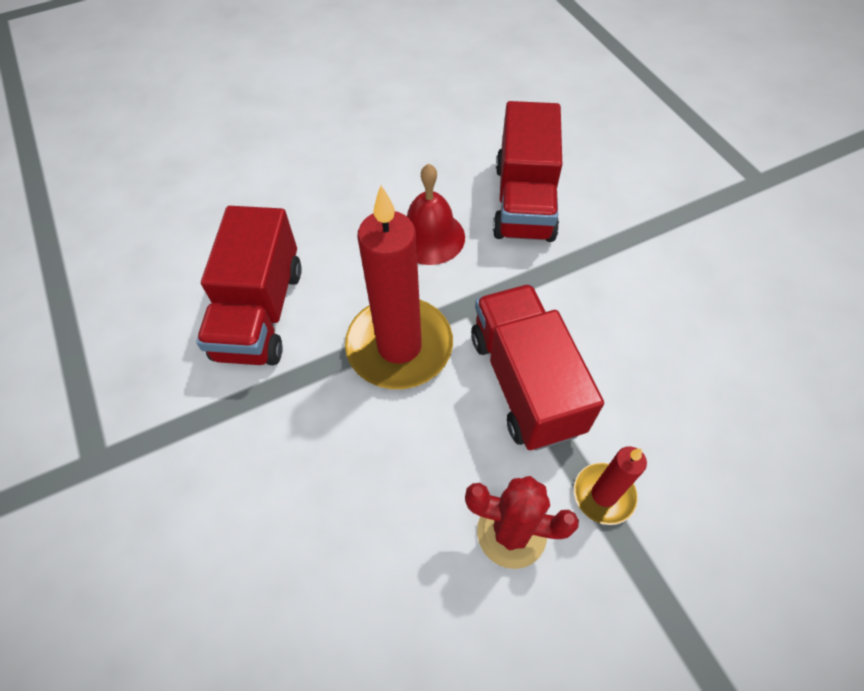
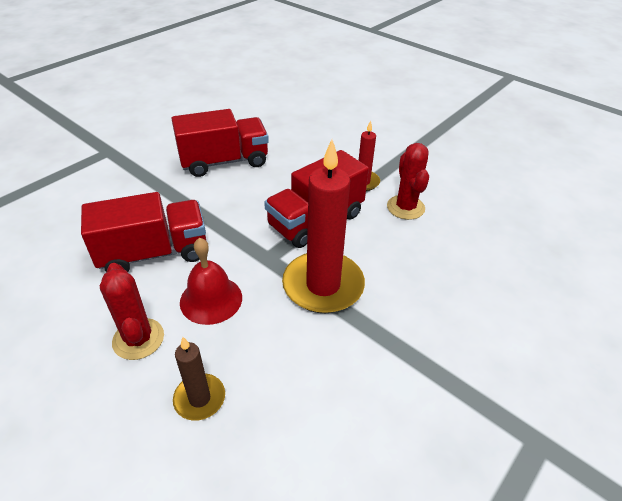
camera: 115 degrees left, 15 degrees down
red truck [196,206,302,365] -> red truck moved to [172,109,269,177]
none -> red cactus [100,263,164,360]
none -> brown candle [173,337,225,421]

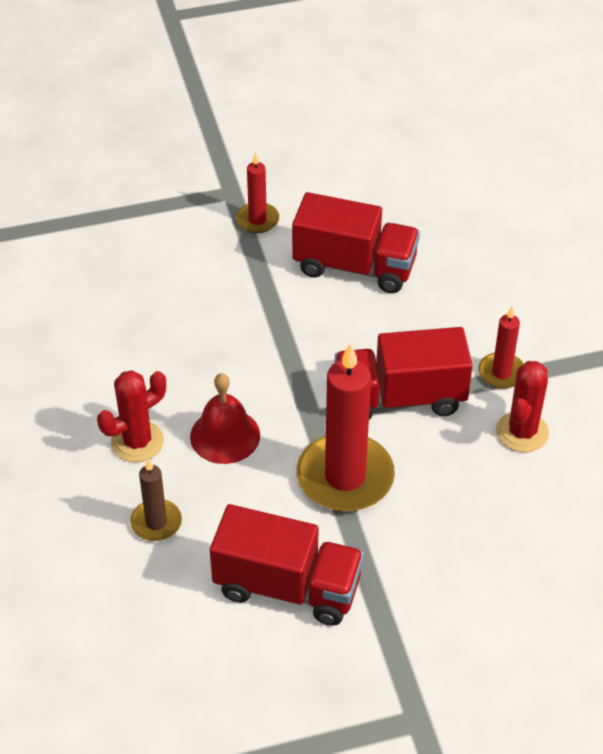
camera: 35 degrees right, 5 degrees up
red truck [81,192,206,272] -> red truck moved to [210,504,364,626]
red cactus [100,263,164,360] -> red cactus turned 45 degrees clockwise [97,370,166,462]
none -> red candle [236,153,279,233]

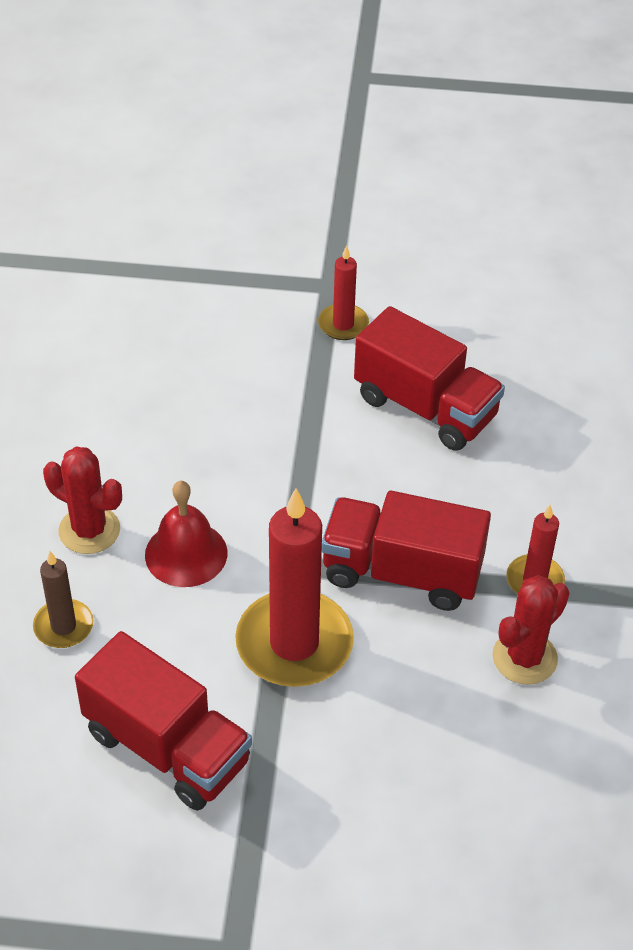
camera: 20 degrees right, 0 degrees up
red cactus [97,370,166,462] -> red cactus turned 45 degrees clockwise [43,447,122,554]

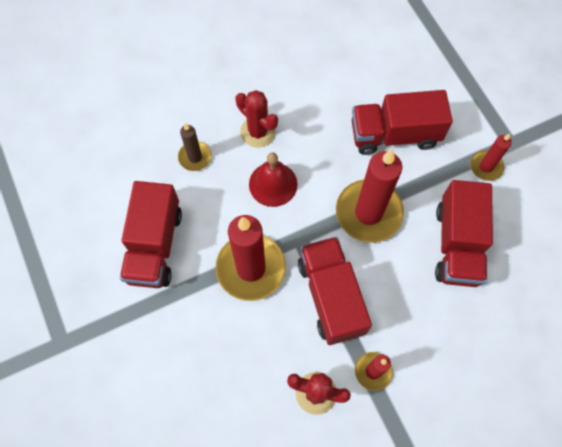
camera: 60 degrees right, 20 degrees up
red cactus [43,447,122,554] -> red cactus turned 45 degrees counterclockwise [235,90,278,148]
none -> red candle [336,149,404,243]
none -> red truck [352,90,453,155]

